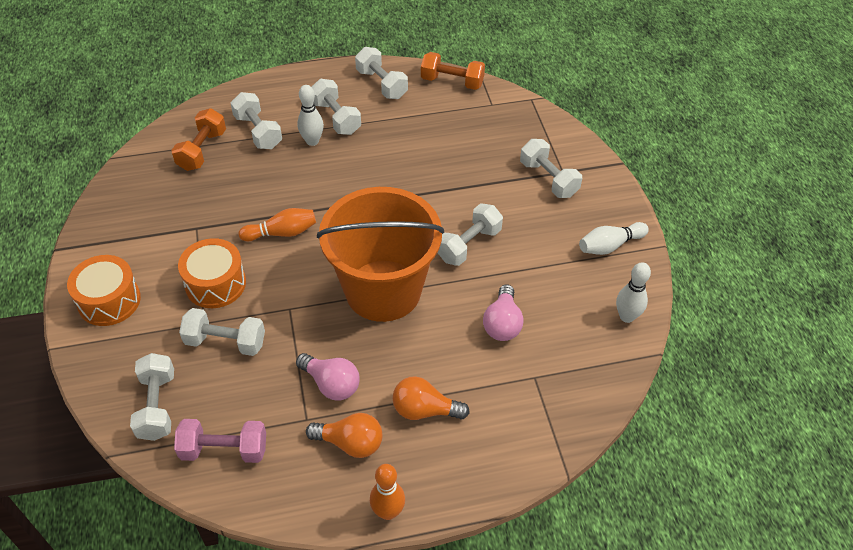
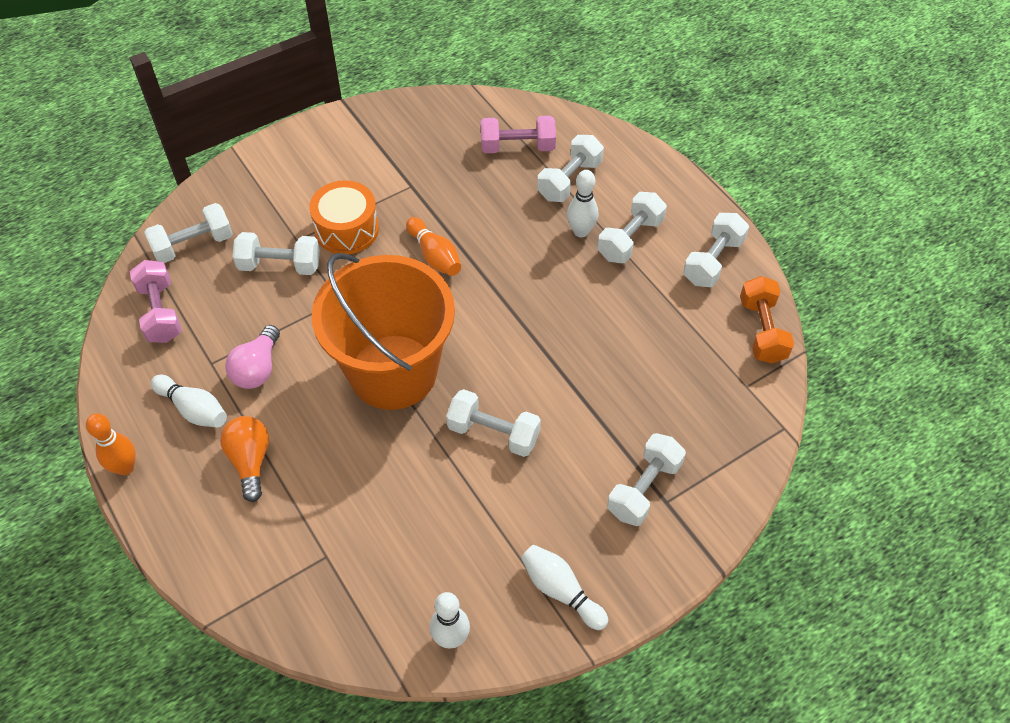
camera: 70 degrees right, 5 degrees up
orange drum [67,255,141,326] -> none
orange dumbbell [171,108,226,171] -> pink dumbbell [481,116,556,153]
white dumbbell [179,308,265,356] -> white dumbbell turned 75 degrees counterclockwise [232,232,320,275]
orange light bulb [306,413,383,458] -> white bowling pin [151,375,227,428]
pink light bulb [483,284,524,341] -> none

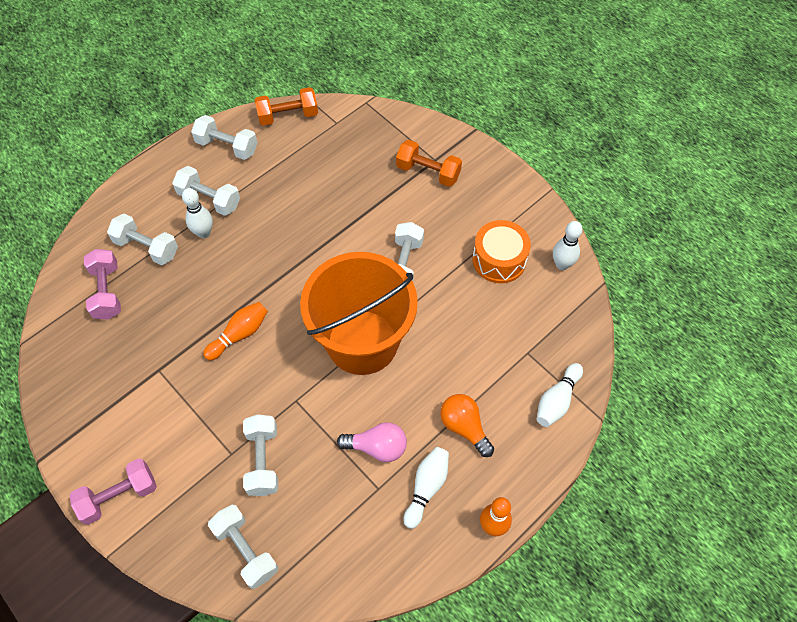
camera: 100 degrees left, 5 degrees up
pink dumbbell [130,260,181,343] -> pink dumbbell moved to [70,458,157,525]
orange light bulb [220,416,269,502] -> orange light bulb turned 75 degrees clockwise [440,394,494,457]
orange drum [309,180,379,254] -> orange drum moved to [473,220,531,283]
white bowling pin [521,545,608,630] -> white bowling pin moved to [537,363,583,427]
white dumbbell [607,433,686,526] -> orange dumbbell [396,140,462,187]

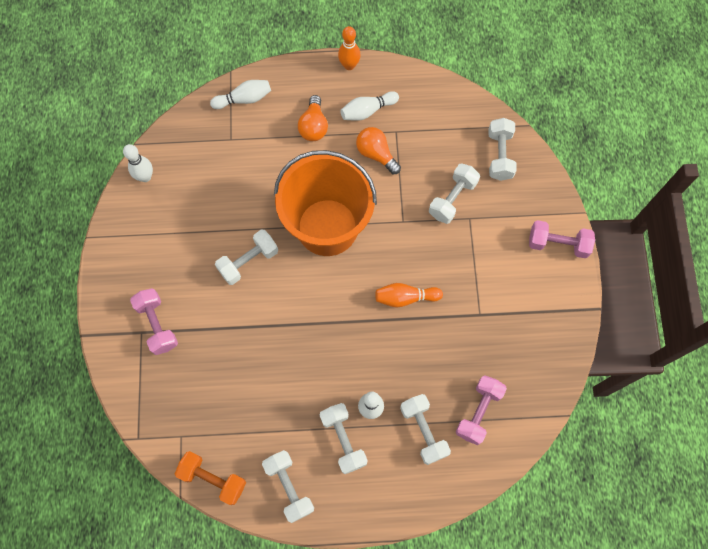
camera: 140 degrees left, 10 degrees up
pink light bulb [337,422,407,462] -> orange light bulb [356,127,401,174]
orange dumbbell [396,140,462,187] -> pink dumbbell [130,288,178,355]
orange drum [473,220,531,283] -> none

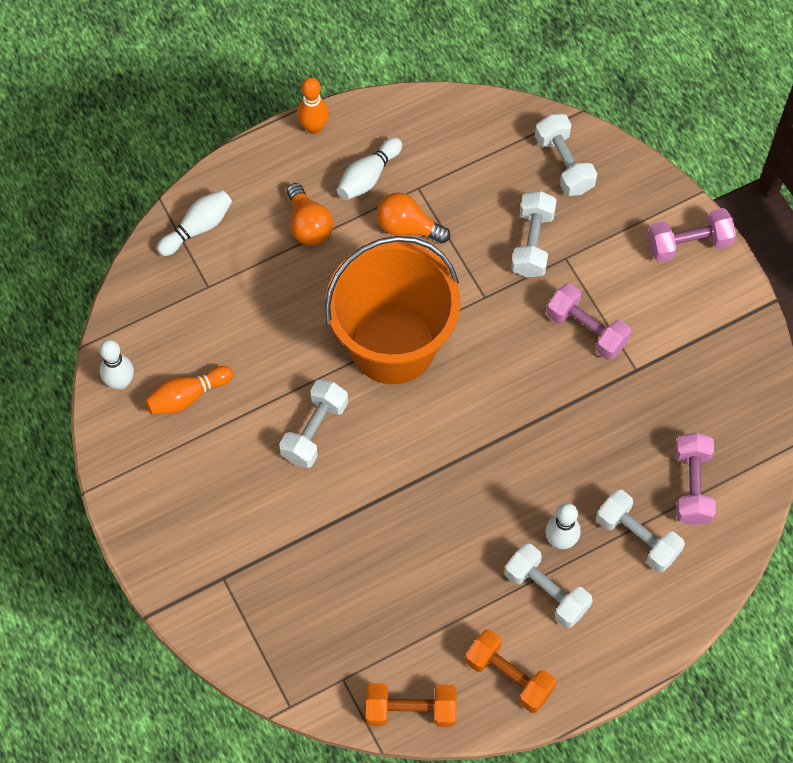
camera: 25 degrees left, 5 degrees down
pink dumbbell [130,288,178,355] -> pink dumbbell moved to [546,283,631,360]
white dumbbell [262,450,314,523] -> orange dumbbell [465,630,557,713]
orange bowling pin [375,283,443,307] -> orange bowling pin moved to [145,366,233,414]

